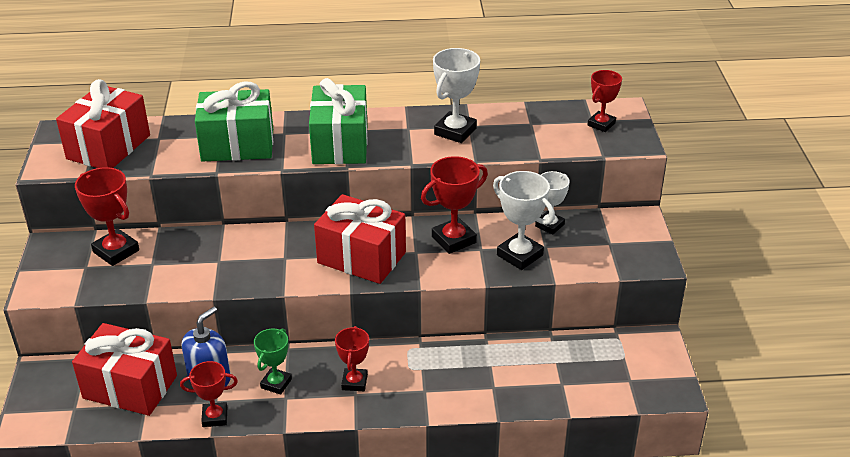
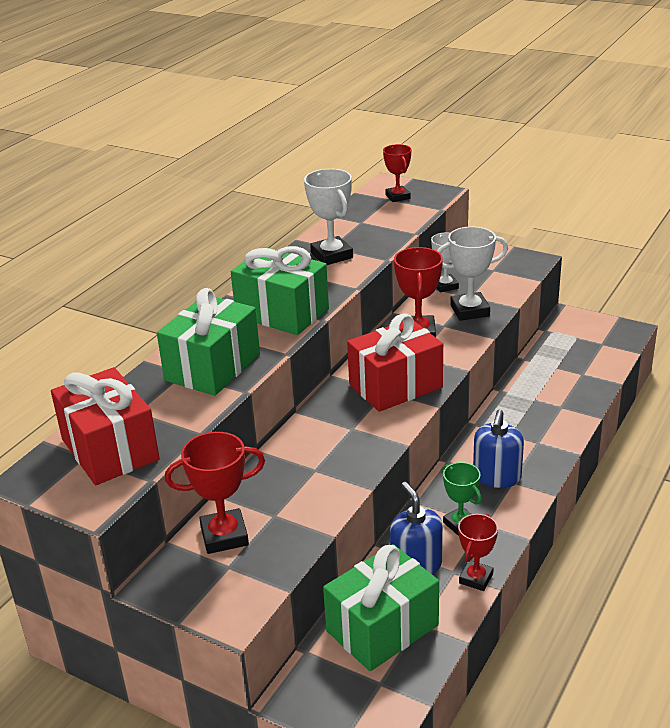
camera: 55 degrees left, 5 degrees down
red gift [72,323,177,416] -> green gift [323,544,439,671]
red trophy [335,326,369,391] -> blue soap dispenser [473,409,524,488]

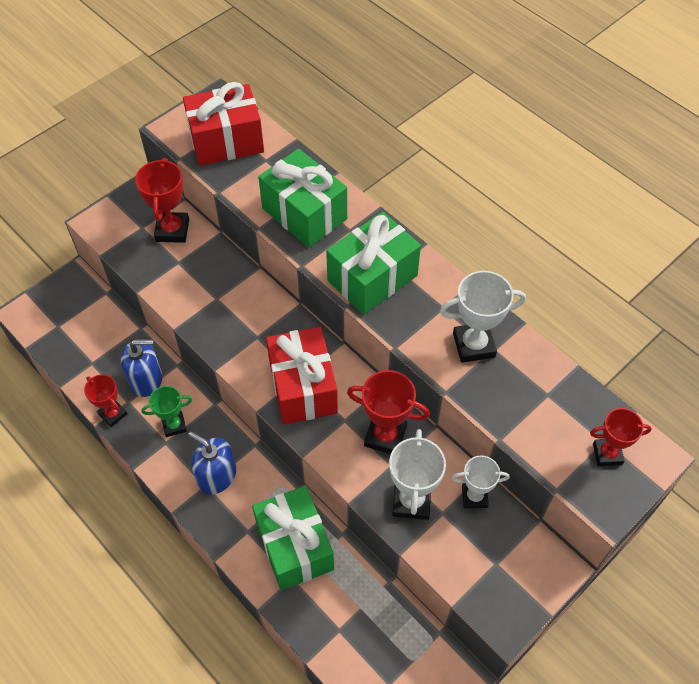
camera: 105 degrees right, 25 degrees up
green gift [323,544,439,671] -> green gift moved to [252,486,334,591]

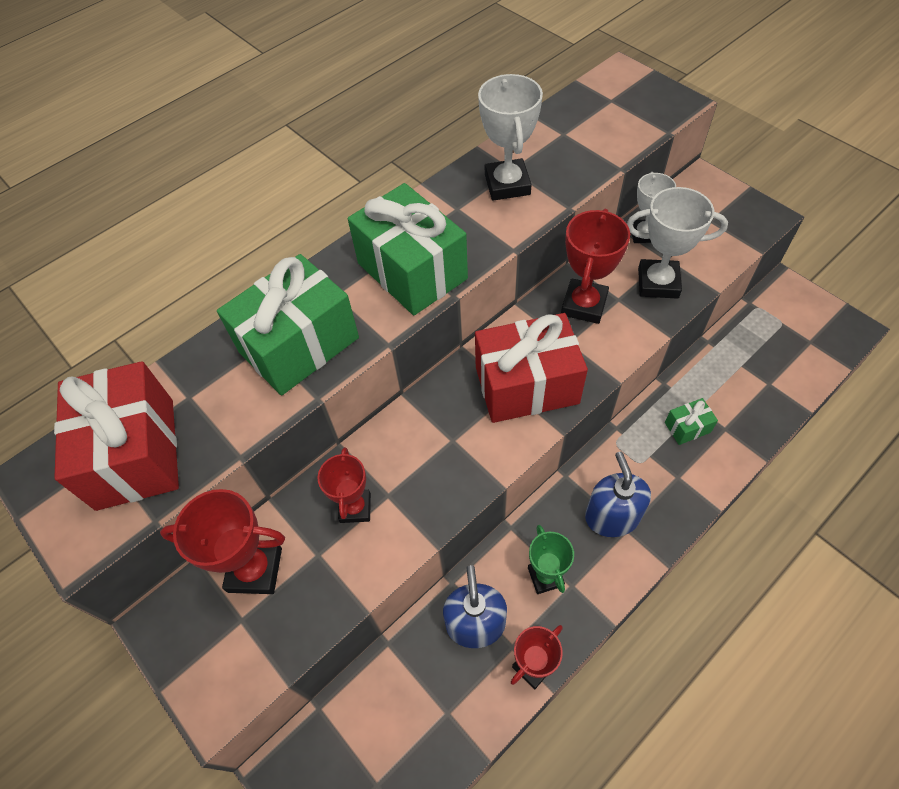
camera: 85 degrees left, 0 degrees up
blue soap dispenser [188,431,236,494] -> blue soap dispenser turned 135 degrees clockwise [585,452,651,537]
green gift [252,486,334,591] -> green gift [665,398,718,445], size x0.44
red trophy [590,408,652,466] -> red trophy moved to [318,447,371,523]

